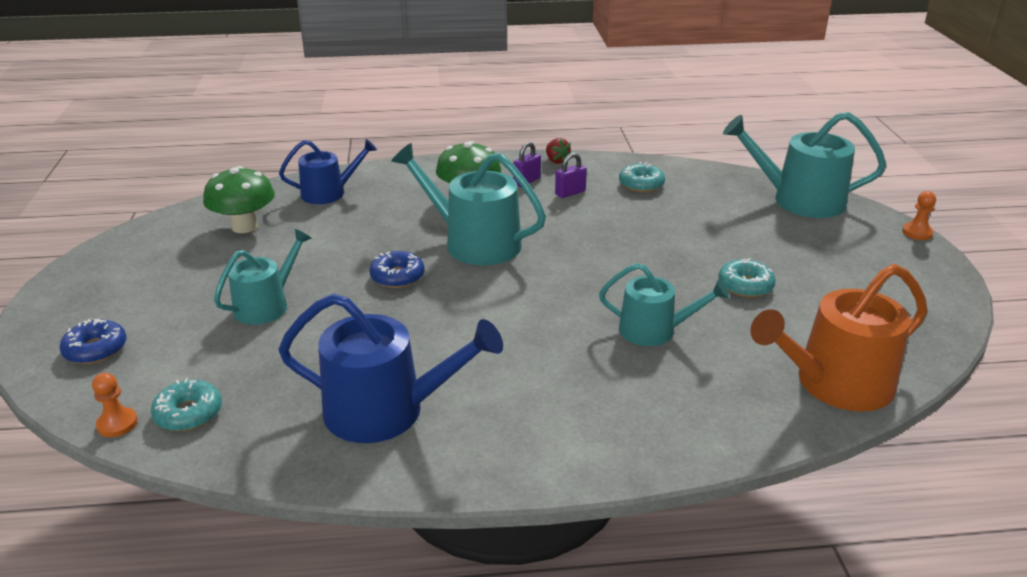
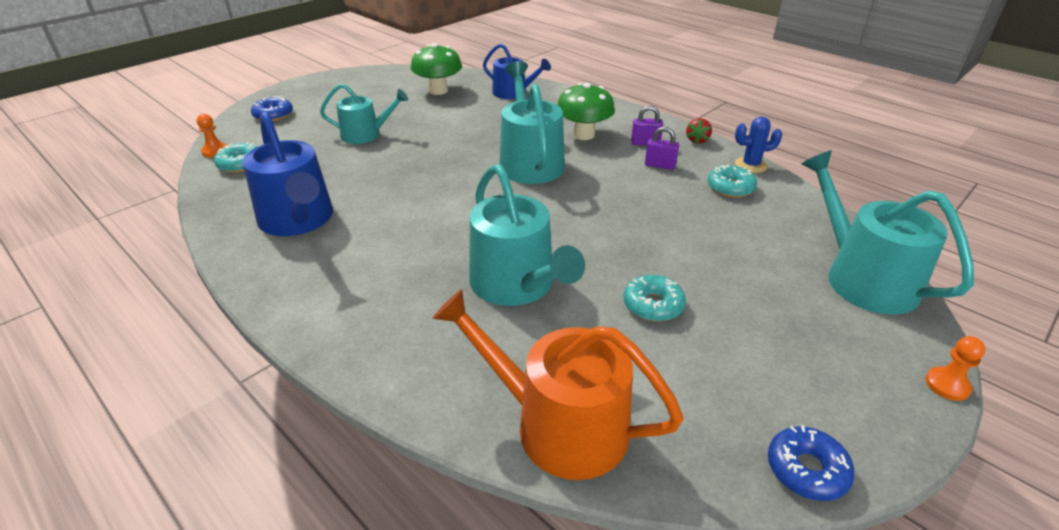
camera: 50 degrees right, 5 degrees up
blue donut [369,251,424,288] -> blue donut moved to [768,425,855,501]
turquoise watering can [599,263,729,346] -> turquoise watering can [469,164,585,306], size x1.58
none -> blue cactus [735,117,782,173]

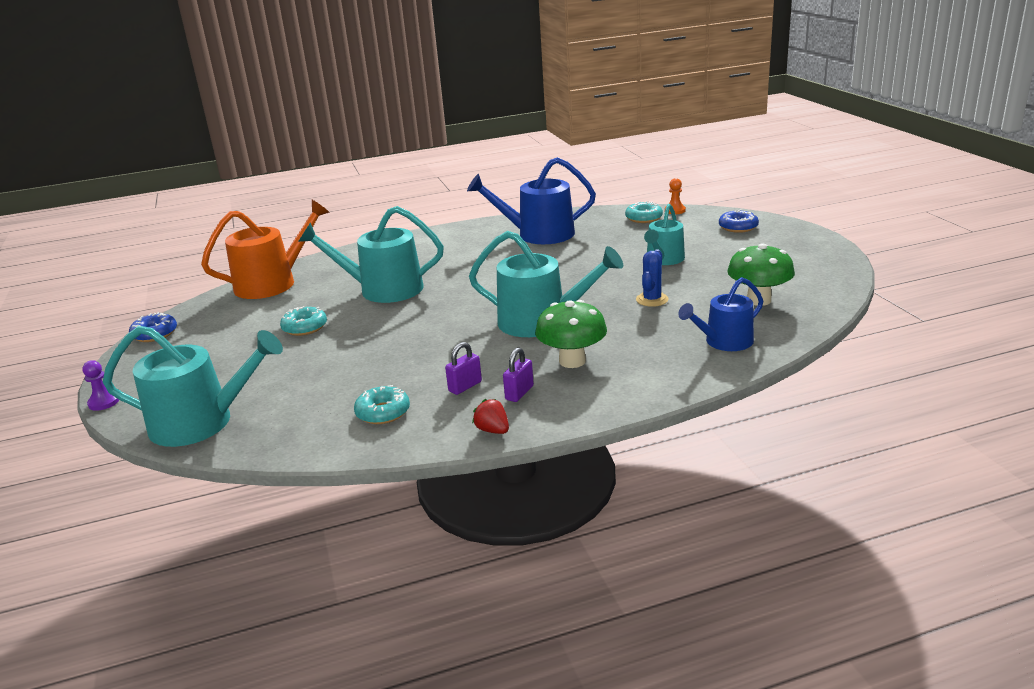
camera: 120 degrees right, 10 degrees down
blue cactus [735,117,782,173] -> blue cactus moved to [636,249,669,307]
orange pawn [926,336,985,401] -> purple pawn [83,360,119,411]

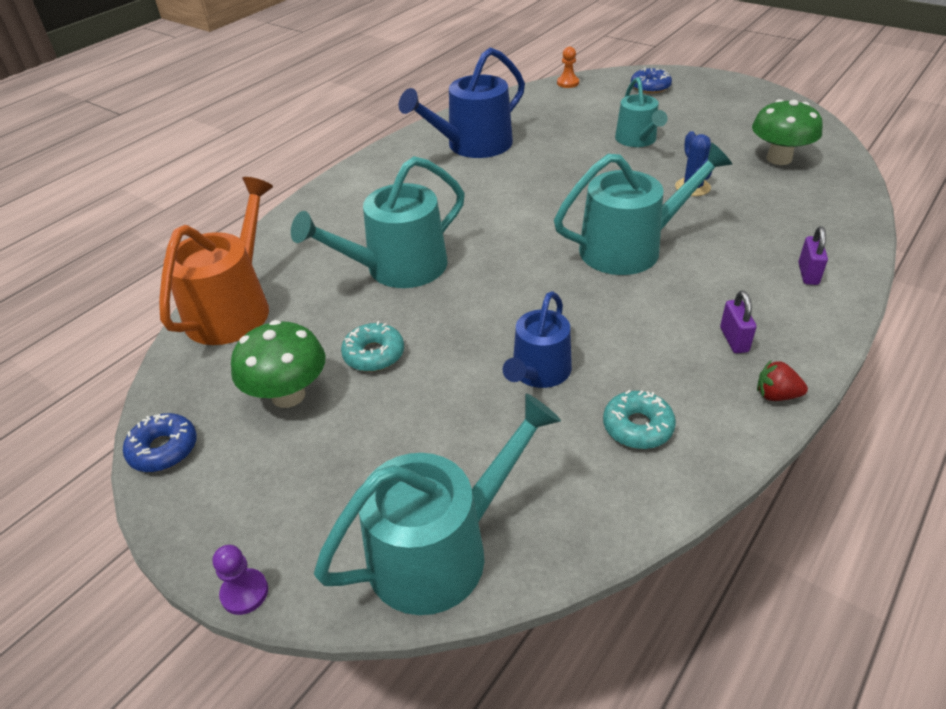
camera: 35 degrees left, 15 degrees up
purple padlock [445,342,482,395] -> purple padlock moved to [798,227,828,285]
green mushroom [535,300,607,368] -> green mushroom moved to [231,320,326,408]
turquoise donut [625,201,663,223] -> none
blue watering can [678,277,763,351] -> blue watering can moved to [503,291,572,388]

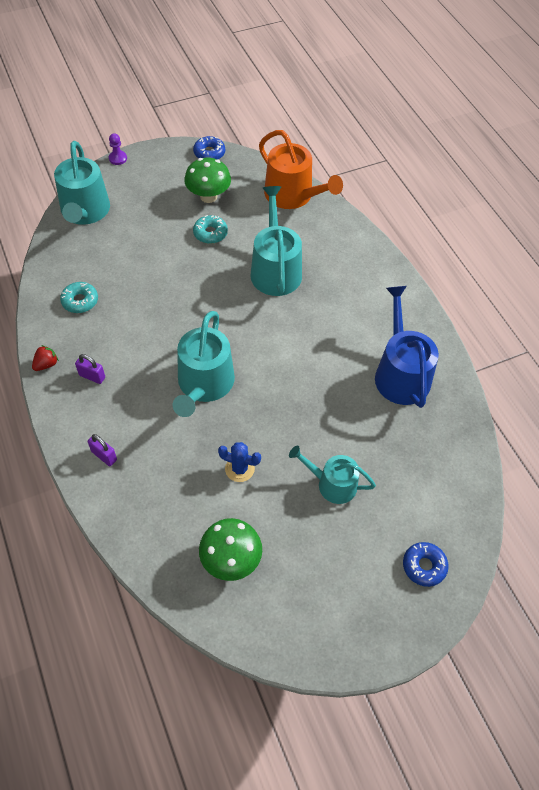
camera: 115 degrees right, 15 degrees up
blue watering can [503,291,572,388] -> none
orange pawn [557,47,579,88] -> none

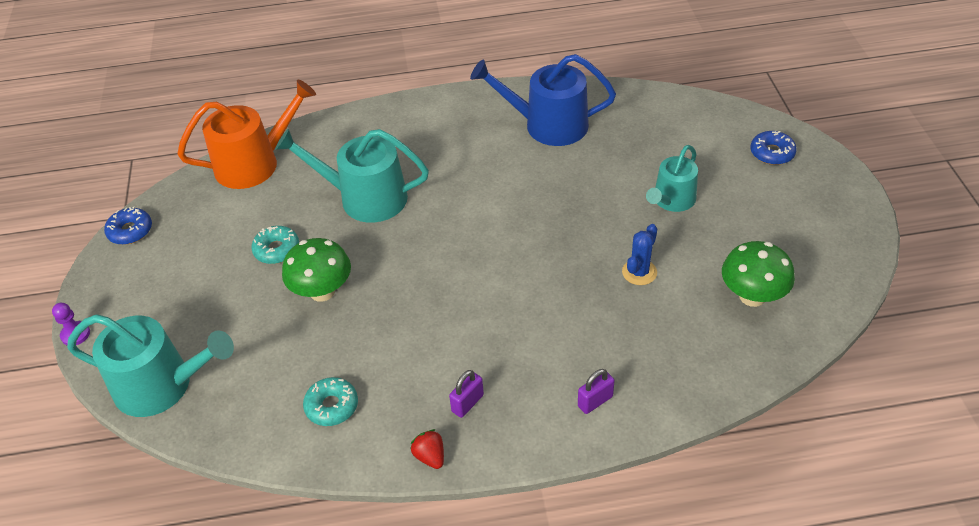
camera: 70 degrees left, 10 degrees down
turquoise watering can [173,311,235,417] -> none
green mushroom [184,158,231,203] -> green mushroom moved to [282,238,351,302]

